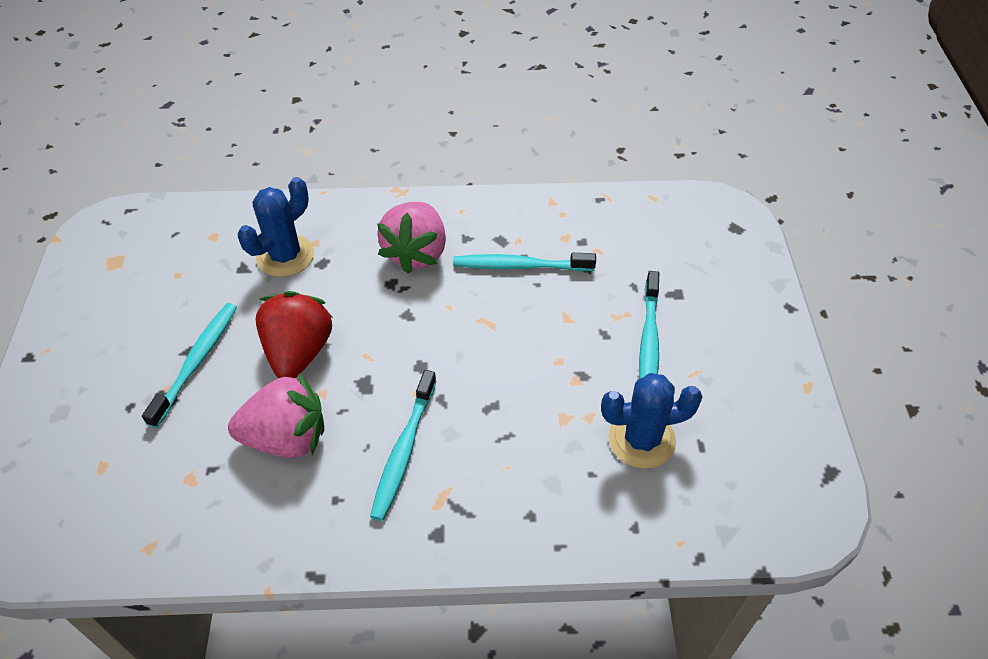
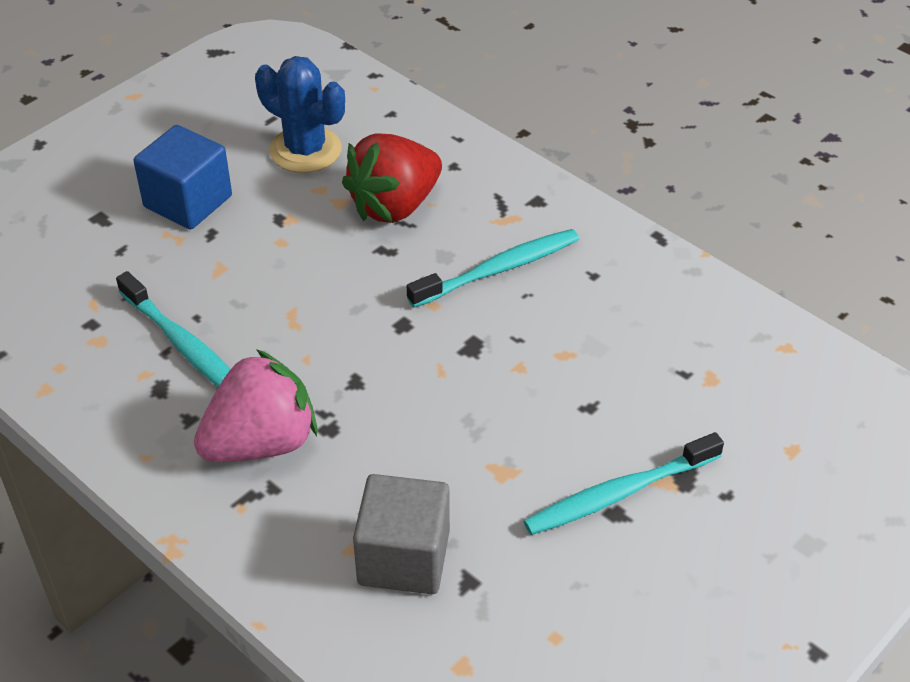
camera: 135 degrees left, 5 degrees down
pink strawberry [228,374,324,458] -> none
blue cactus [237,177,314,277] -> grey cube [353,474,450,594]
red strawberry [256,291,333,378] -> red strawberry moved to [342,133,442,223]
turquoise toothbrush [639,271,659,379] -> blue cube [134,125,232,230]

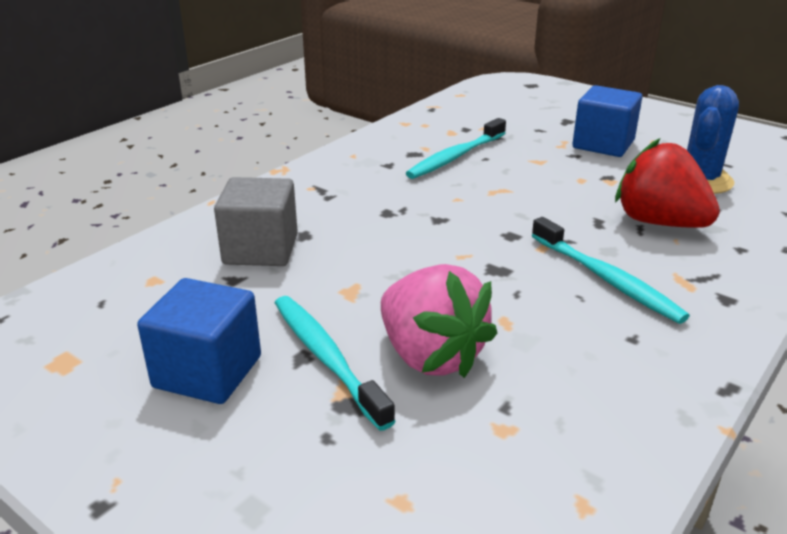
camera: 85 degrees right, 15 degrees down
pink strawberry [194,349,317,462] -> pink strawberry moved to [381,264,498,378]
none -> blue cube [137,278,261,404]

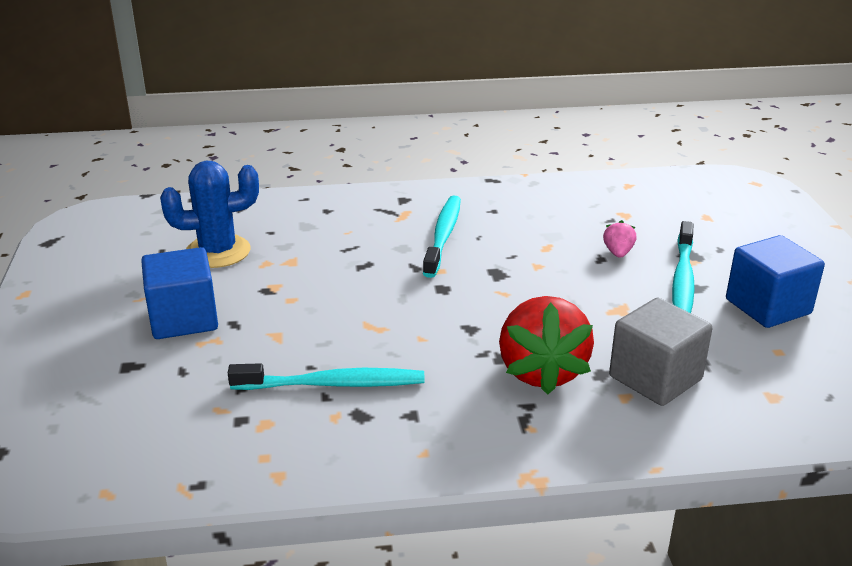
camera: 135 degrees left, 0 degrees up
pink strawberry [381,264,498,378] -> pink strawberry [603,220,636,258], size x0.43
red strawberry [615,138,720,228] -> red strawberry moved to [499,296,594,395]

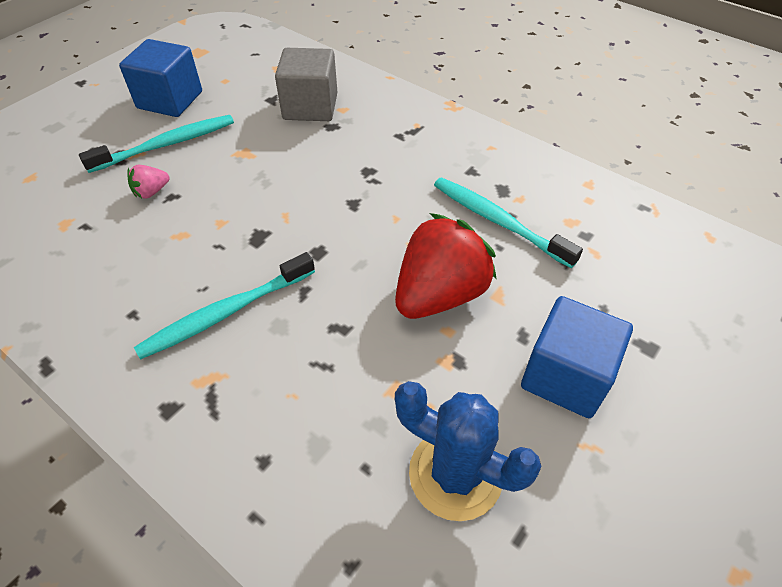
camera: 135 degrees left, 20 degrees up
red strawberry [499,296,594,395] -> red strawberry moved to [395,213,497,319]

